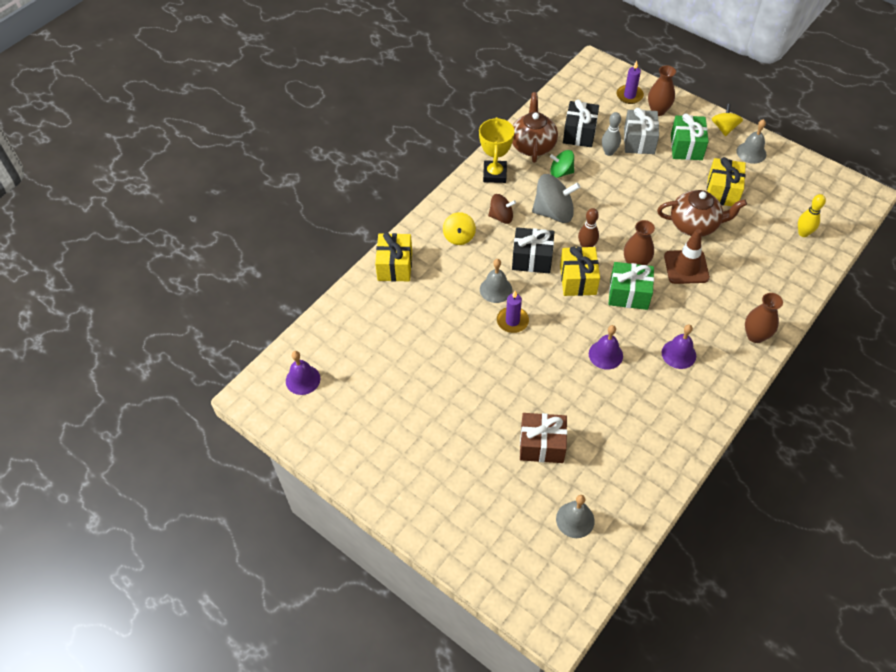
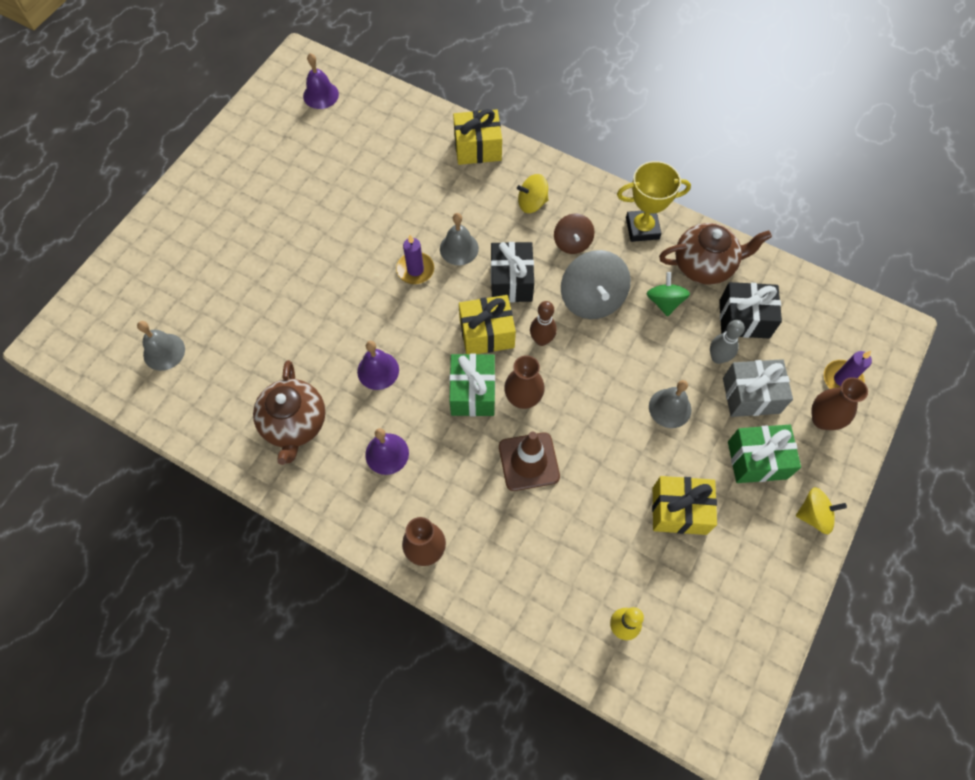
camera: 80 degrees right, 10 degrees up
brown gift [520,413,567,463] -> none
brown teapot [657,190,747,237] -> brown teapot moved to [253,360,325,465]
grey bell [736,119,766,164] -> grey bell moved to [649,380,692,428]

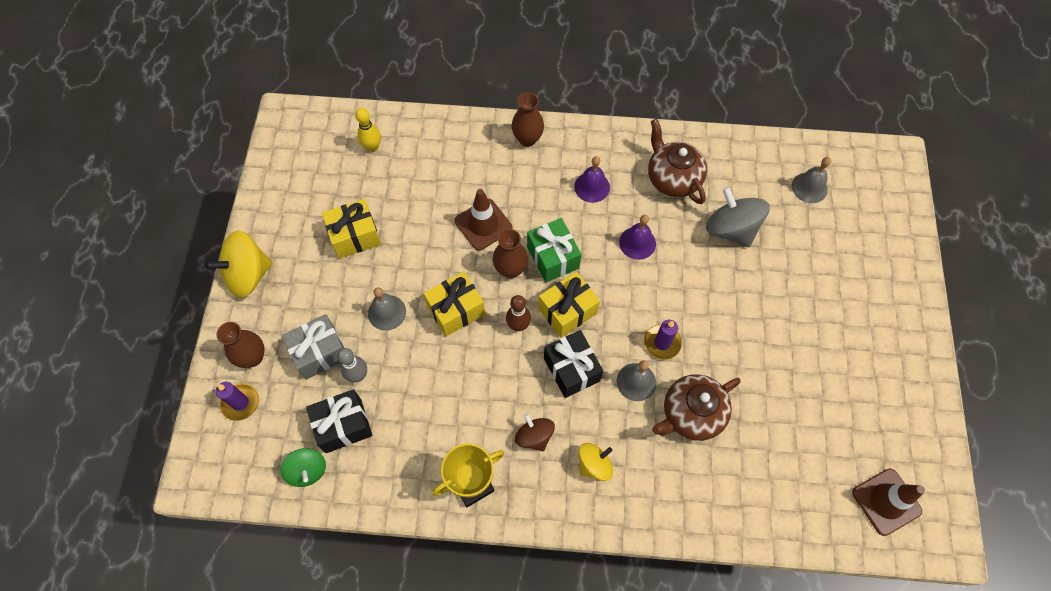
camera: 155 degrees right, 0 degrees up
purple bell [303,53,339,109] -> brown traffic cone [852,468,925,536]
yellow gift [453,109,502,165] -> yellow gift moved to [423,271,485,336]
grey spinning top [561,250,631,319] -> grey spinning top moved to [706,186,770,247]
green spinning top [647,272,690,317] -> green spinning top moved to [280,448,326,487]
brown teapot [659,223,772,285] -> brown teapot moved to [652,374,741,441]
green gift [728,425,801,483] -> none
yellow spinning top [796,487,847,534] -> yellow spinning top [205,231,273,298], size x1.67

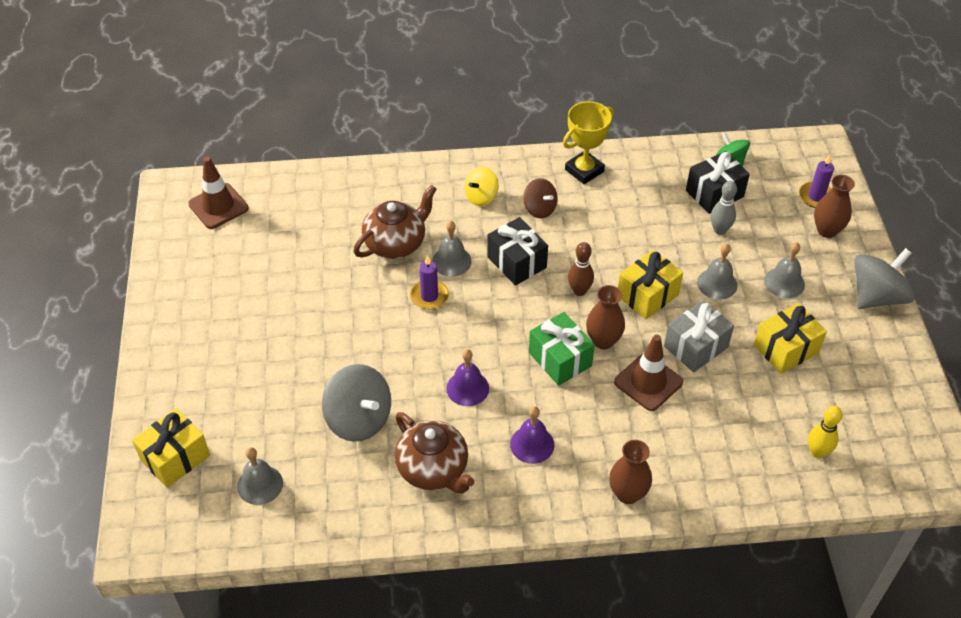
camera: 170 degrees right, 15 degrees down
yellow spinning top [205,231,273,298] -> grey spinning top [854,248,914,309]
grey gift [282,314,344,380] -> grey gift moved to [664,300,734,372]
yellow gift [538,272,600,338] -> yellow gift moved to [132,408,210,488]
none -> grey bell [764,242,805,298]

